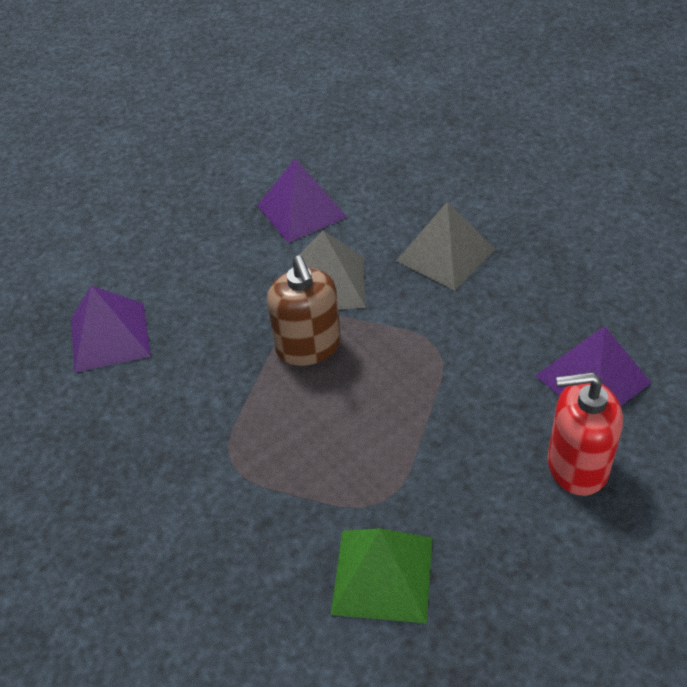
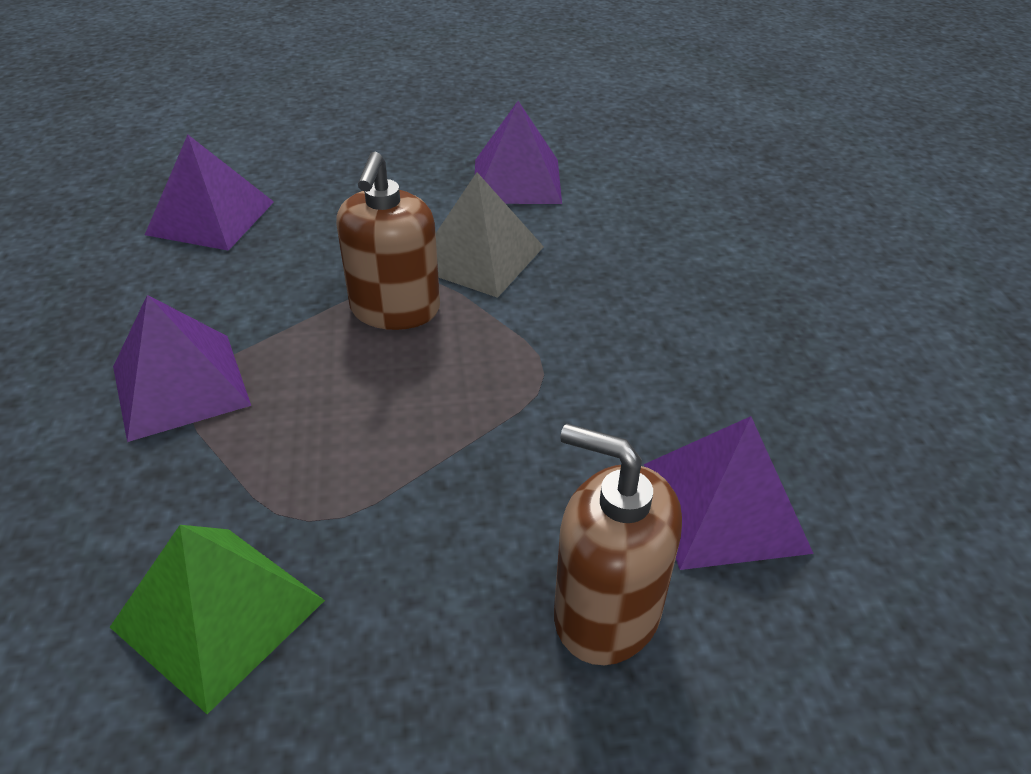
camera: 25 degrees right, 5 degrees down
grey pyramid [396,201,495,291] -> none
red soap dispenser [547,372,623,496] -> brown soap dispenser [554,424,682,665]
none -> purple pyramid [113,295,251,442]

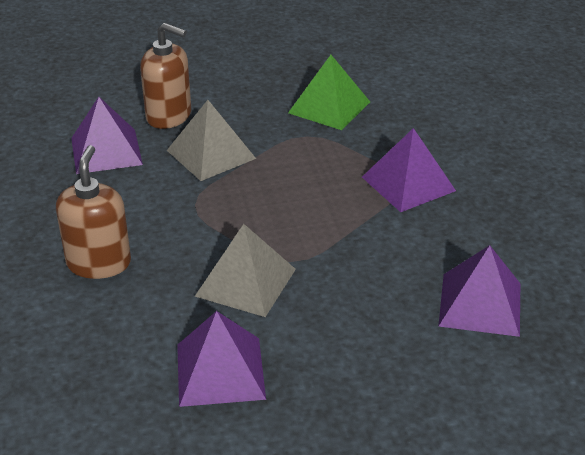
camera: 175 degrees right, 5 degrees down
brown soap dispenser [336,152,440,330] -> brown soap dispenser moved to [56,145,131,279]
none -> grey pyramid [167,100,256,181]

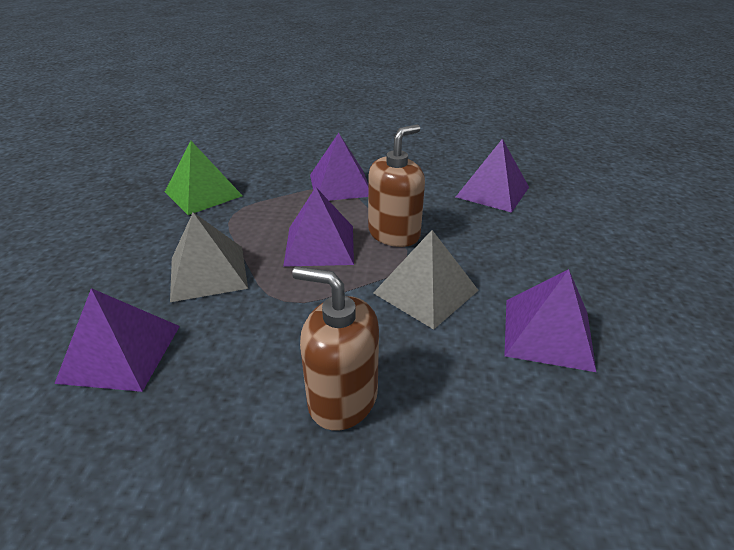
camera: 70 degrees left, 0 degrees up
brown soap dispenser [140,23,191,129] -> brown soap dispenser moved to [368,124,425,247]
none -> purple pyramid [283,187,354,267]

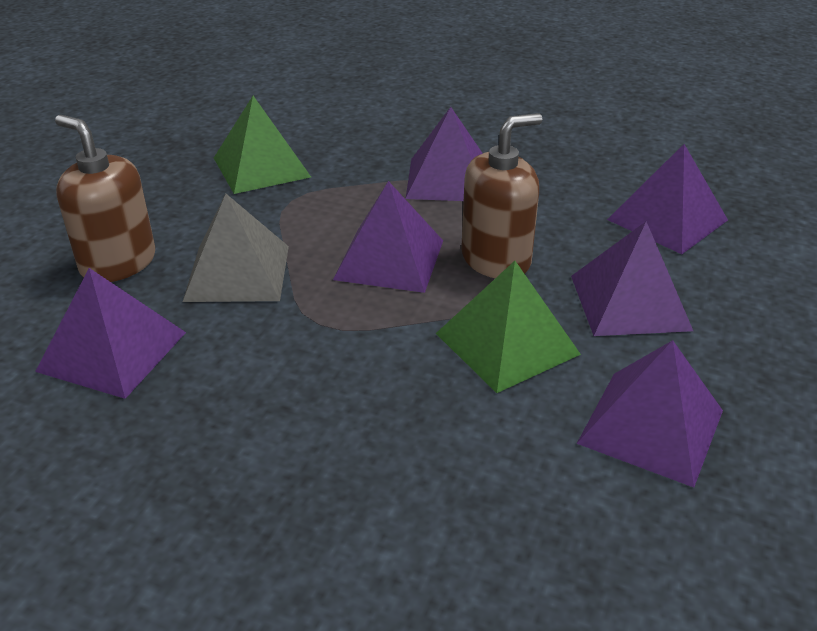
camera: 15 degrees right, 0 degrees up
brown soap dispenser [292,266,379,431] -> brown soap dispenser moved to [55,115,155,282]
grey pyramid [373,230,479,329] -> green pyramid [436,261,581,393]
none -> purple pyramid [571,222,693,336]

